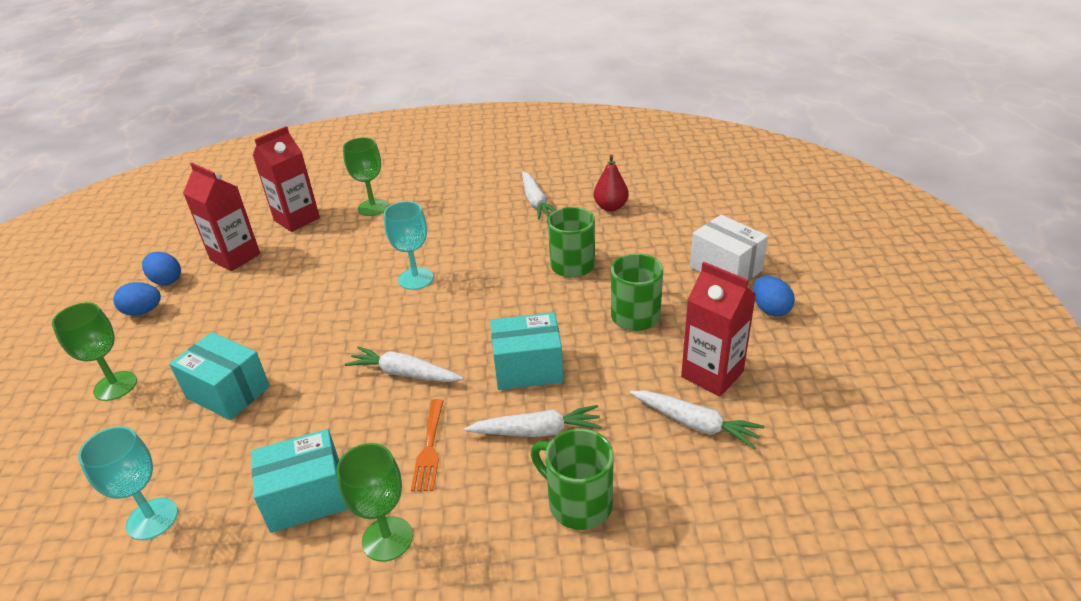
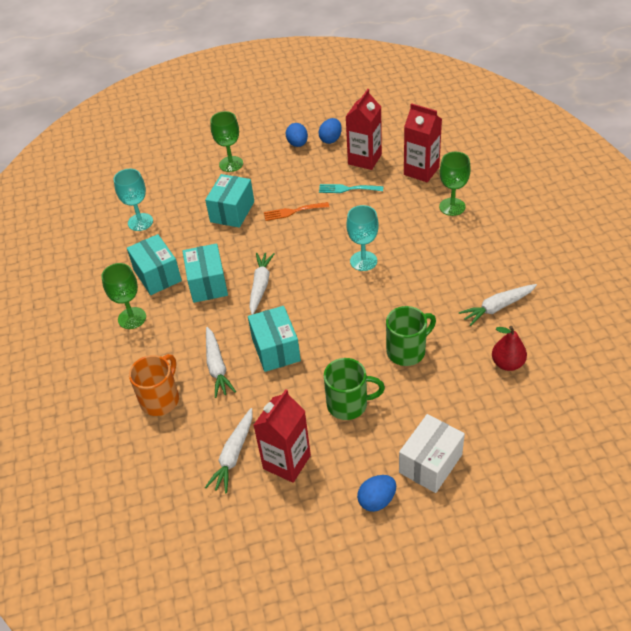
camera: 80 degrees right, 10 degrees up
orange fork [411,399,444,491] -> orange fork moved to [264,202,329,221]
green mug [531,428,614,530] -> orange mug [129,354,179,416]
none -> turquoise box [182,243,228,303]
none -> turquoise fork [319,184,383,193]

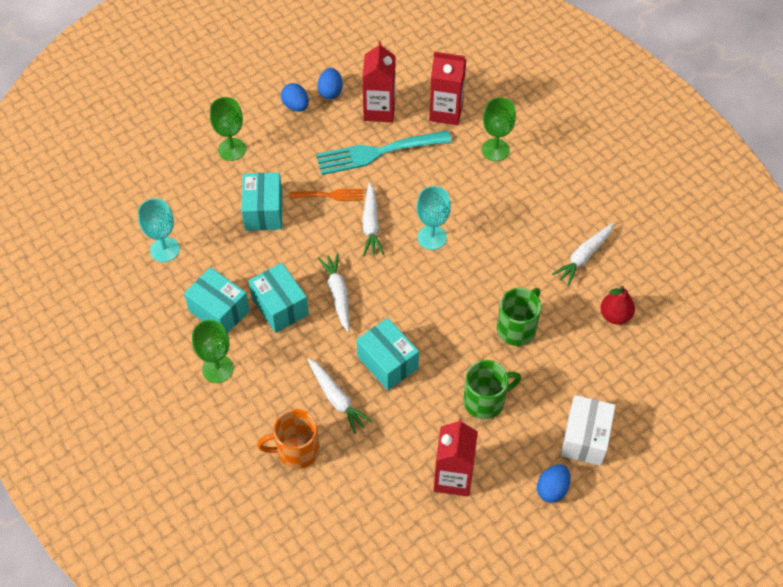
camera: 25 degrees left, 10 degrees up
orange mug [129,354,179,416] -> orange mug turned 105 degrees counterclockwise [257,409,320,469]
white carrot [205,408,253,493] -> white carrot moved to [362,182,384,256]
orange fork [264,202,329,221] -> orange fork turned 150 degrees counterclockwise [290,189,363,201]
turquoise fork [319,184,383,193] -> turquoise fork [316,130,452,175], size x1.89

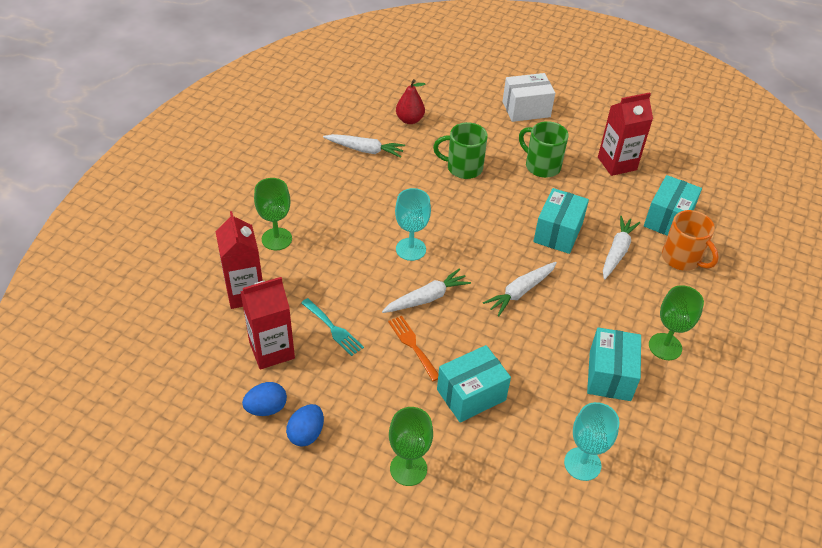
camera: 120 degrees left, 10 degrees down
turquoise box [248,263,309,333] -> turquoise box moved to [644,175,702,236]
turquoise fork [316,130,452,175] -> turquoise fork [301,298,364,356], size x0.53
blue egg [537,464,571,503] -> none

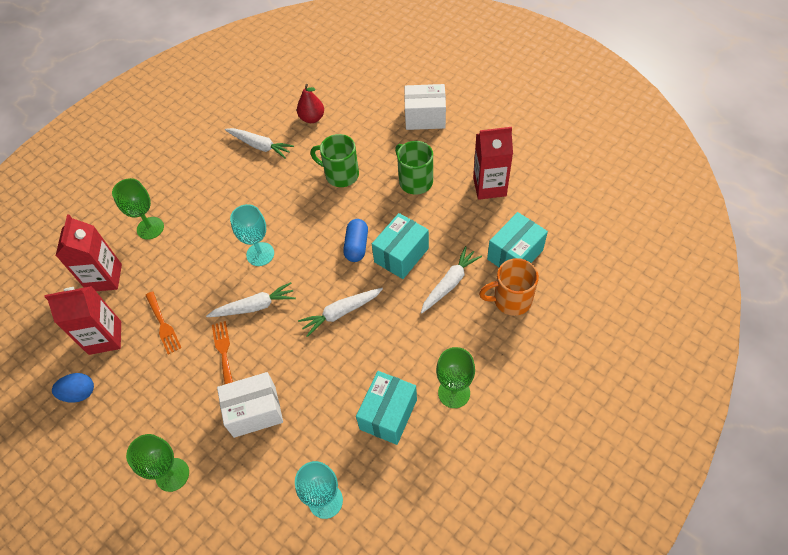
camera: 20 degrees right, 10 degrees up
blue egg [286,404,324,447] -> none
turquoise fork [301,298,364,356] -> orange fork [145,291,181,355]
turquoise box [437,345,511,423] -> white box [217,372,283,438]
orange mug [662,210,719,271] -> orange mug turned 105 degrees clockwise [479,258,539,316]
none -> blue capsule [343,219,368,262]

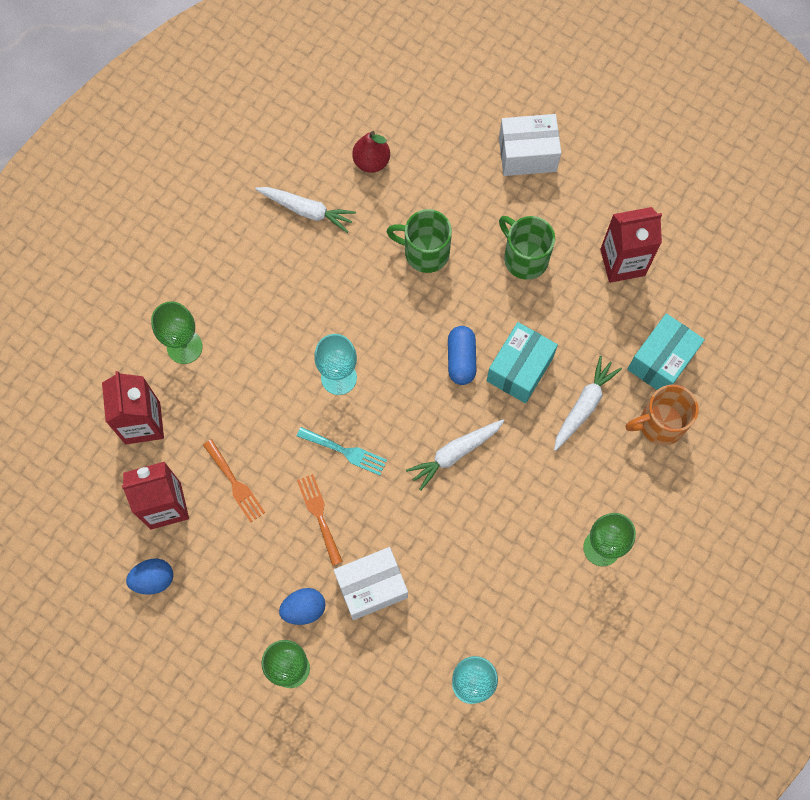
camera: 10 degrees left, 15 degrees up
white carrot [206,282,296,317] -> turquoise fork [297,427,387,475]
turquoise box [356,371,417,445] -> none
none -> blue egg [279,588,326,625]

